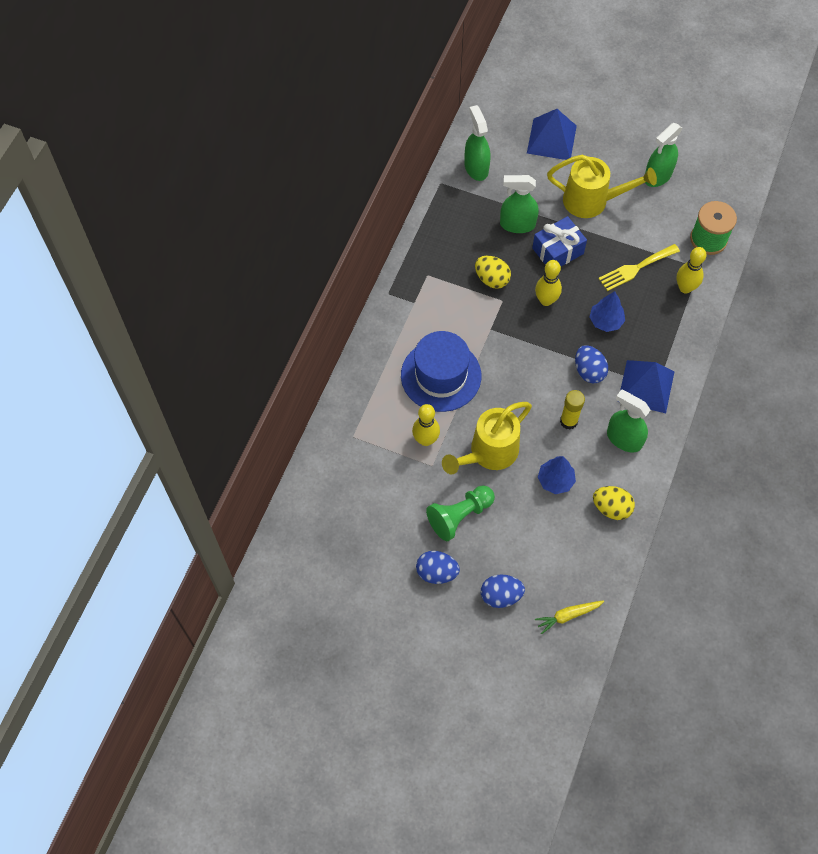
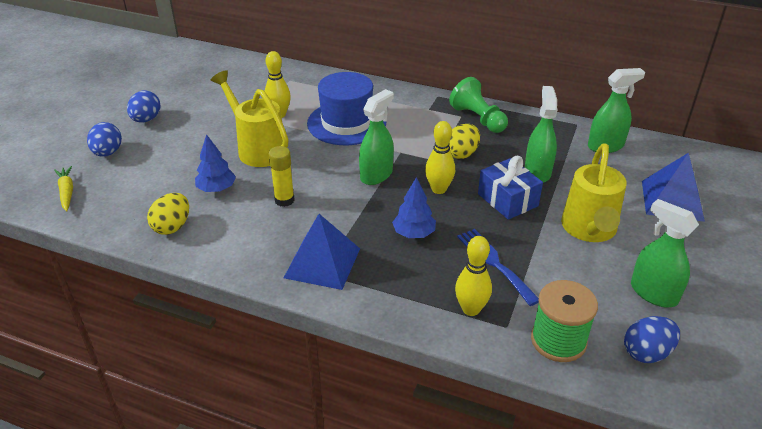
camera: 90 degrees right, 25 degrees down
green pawn [426,485,495,541] -> green pawn moved to [449,77,508,133]
blue egg [575,345,608,383] -> blue egg moved to [624,316,680,363]
yellow fork [598,244,680,291] -> blue fork [457,229,539,306]
green spray bottle [607,389,650,453] -> green spray bottle moved to [359,89,394,185]

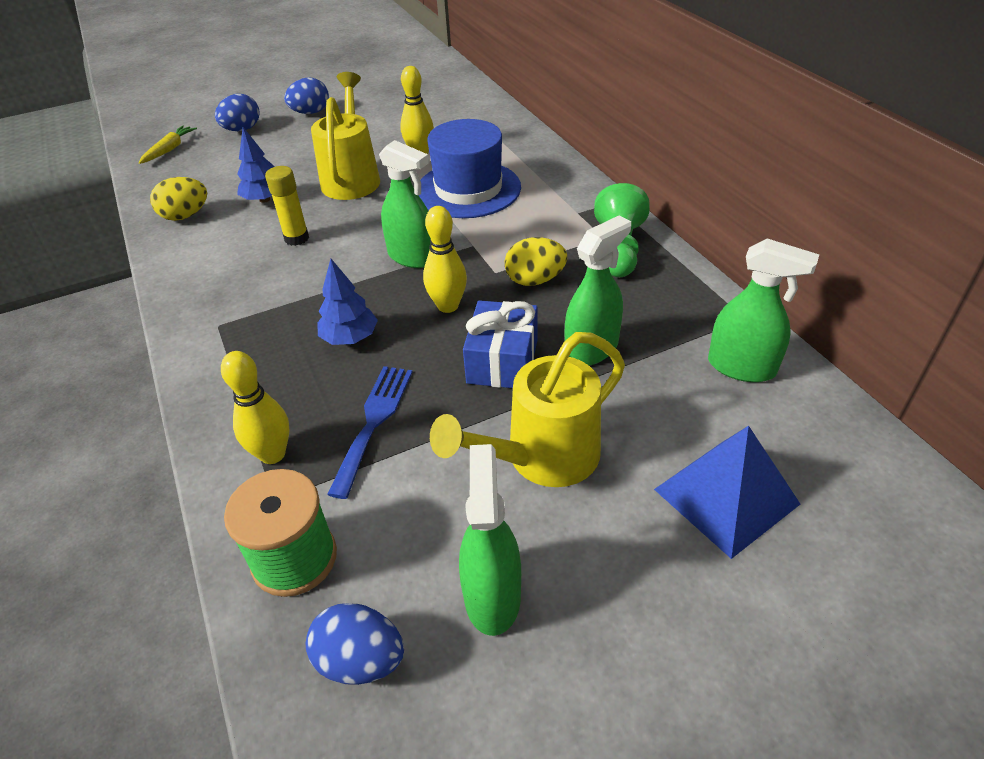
camera: 45 degrees right, 5 degrees up
blue pyramid [284,214,360,290] -> none
green spray bottle [359,89,394,185] -> green spray bottle turned 45 degrees clockwise [379,140,431,268]

